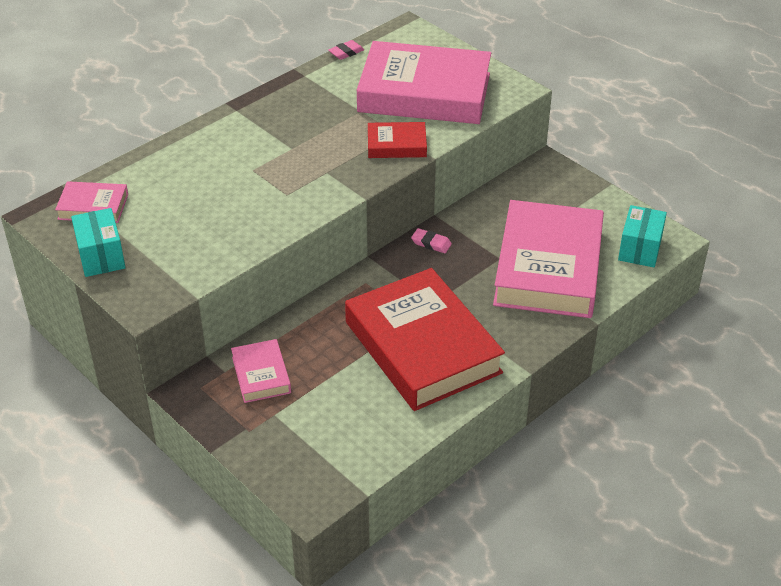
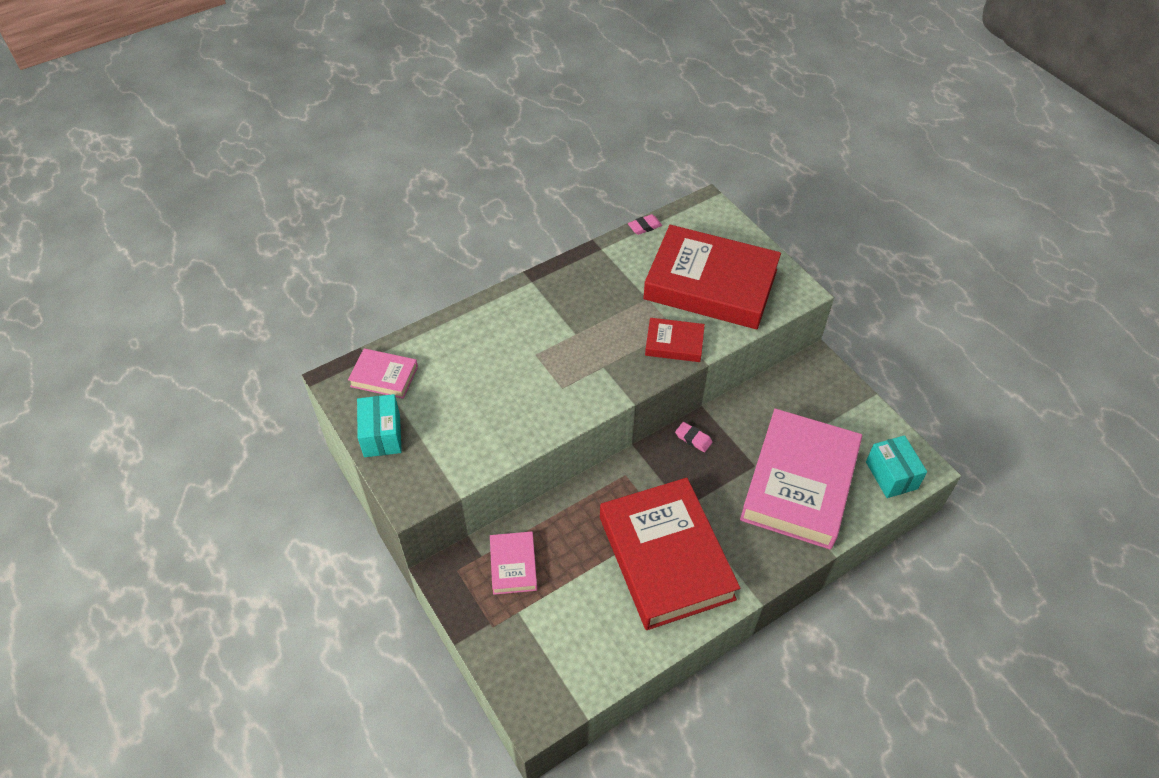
camera: 10 degrees right, 10 degrees up
pink book [357,41,491,124] -> red book [643,225,781,329]
turquoise box [618,205,667,267] -> turquoise box turned 45 degrees counterclockwise [866,435,927,498]

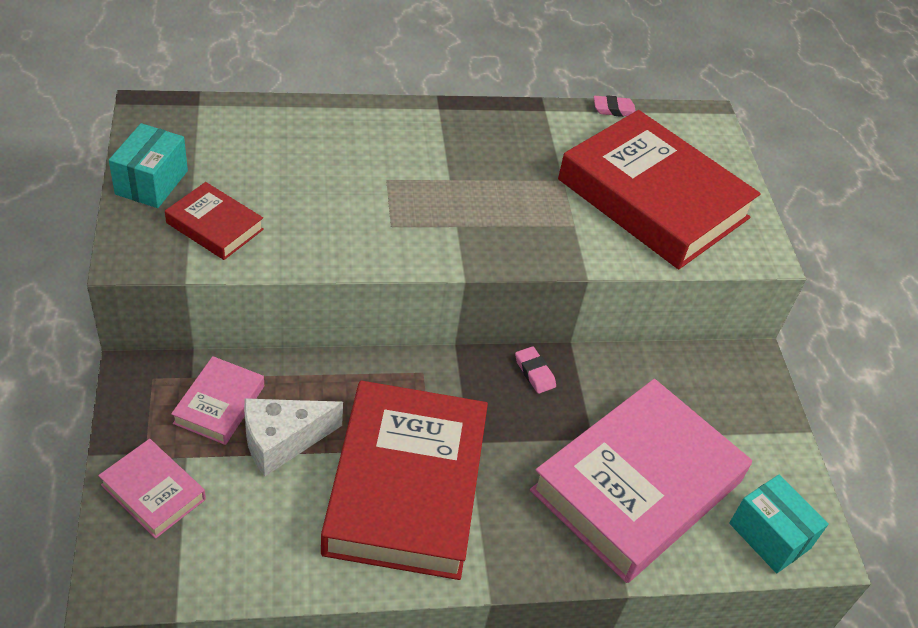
camera: 20 degrees right, 5 degrees down
pink book [348,348,418,399] -> pink book moved to [98,439,206,539]
red book [645,318,705,362] -> red book moved to [165,182,264,260]
turquoise box [866,435,927,498] -> turquoise box turned 45 degrees counterclockwise [729,475,829,573]
none -> white cheese [244,398,343,476]

